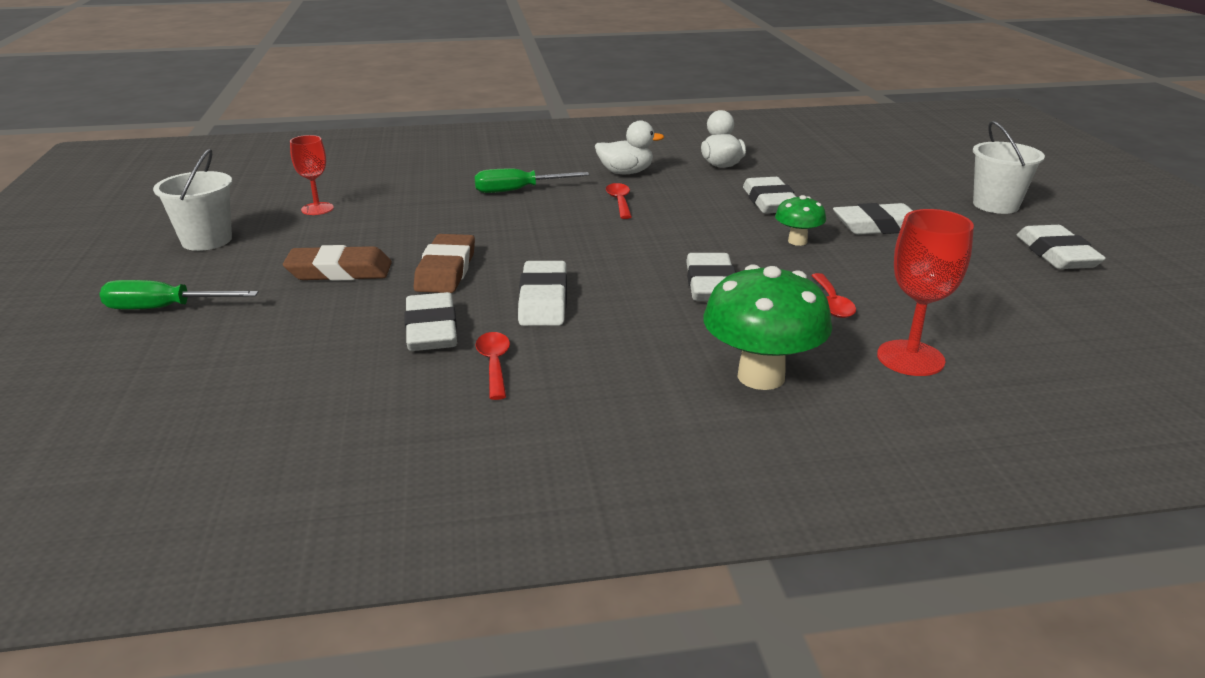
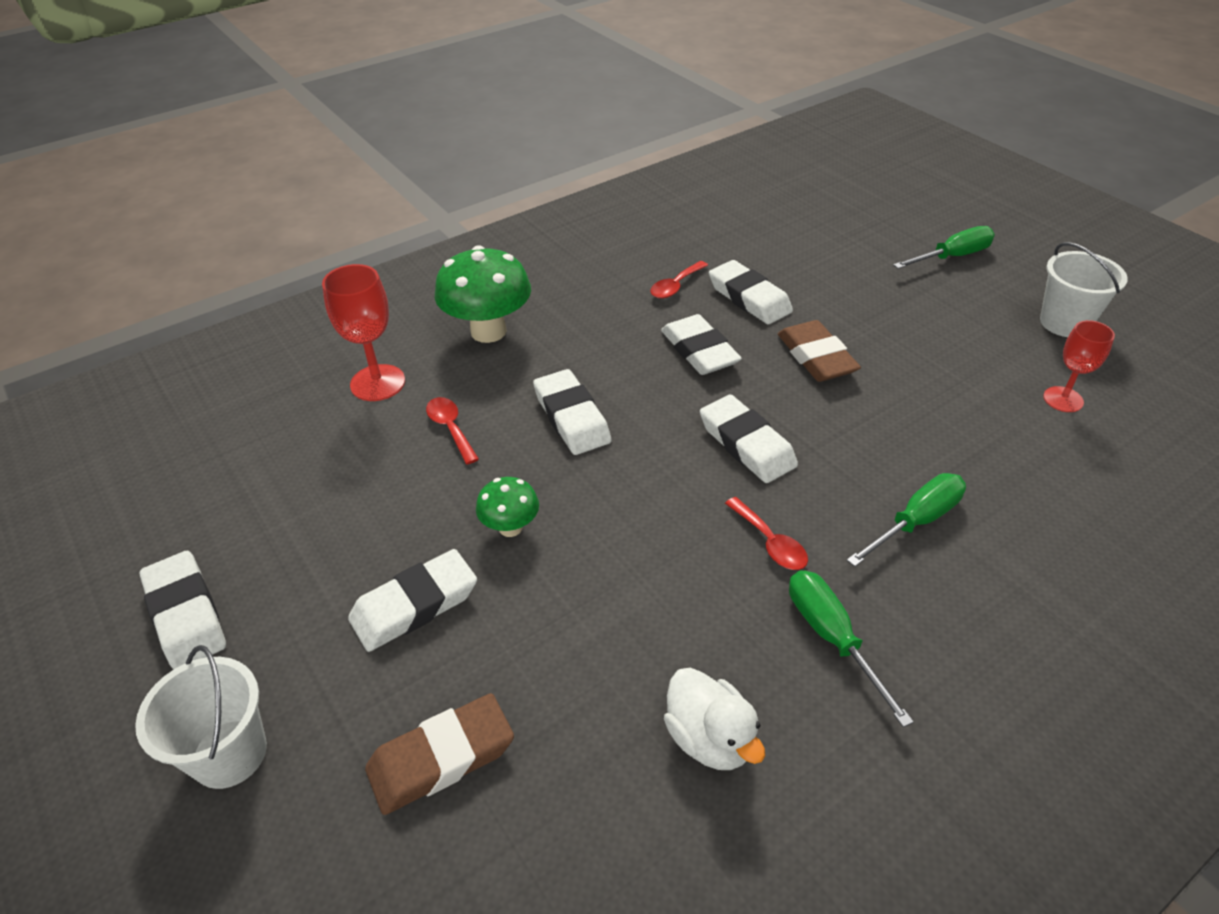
camera: 155 degrees right, 15 degrees up
brown eraser [283,245,392,281] -> brown eraser moved to [365,693,514,815]
red spoon [475,332,510,400] -> red spoon turned 75 degrees clockwise [650,261,708,299]
white duck [595,120,664,174] -> green screwdriver [789,570,914,727]
white eraser [743,177,796,214] -> white eraser moved to [700,395,798,483]

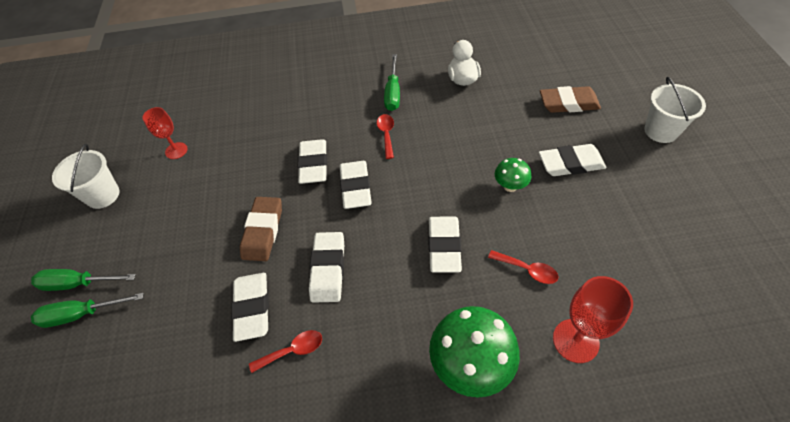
camera: 150 degrees left, 10 degrees up
white eraser [140,551,226,670] -> white eraser moved to [298,139,327,184]
red spoon [426,397,479,464] -> red spoon turned 60 degrees counterclockwise [488,250,558,284]
green screwdriver [847,473,966,567] -> green screwdriver moved to [31,293,144,328]

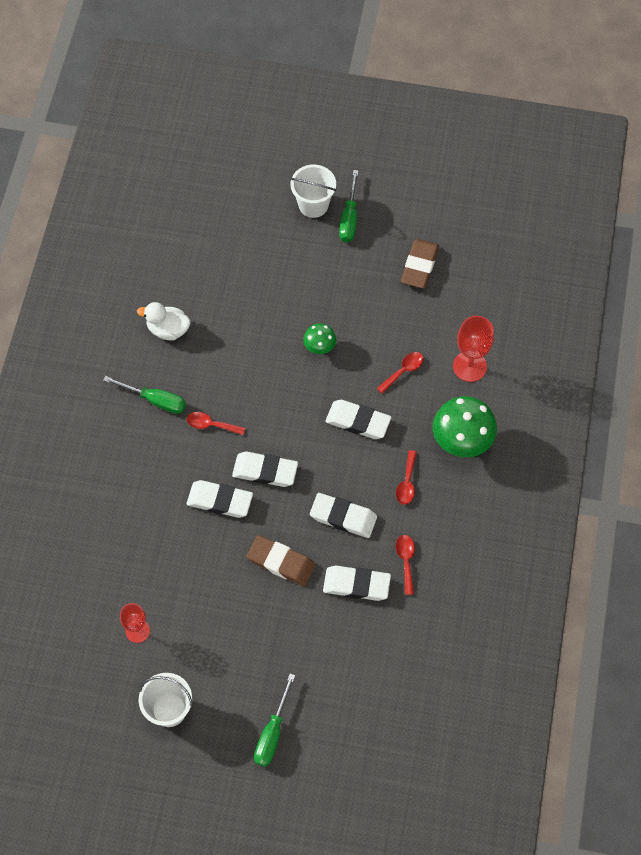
camera: 75 degrees left, 10 degrees up
green screwdriver [31,293,144,328] -> green screwdriver moved to [339,170,358,242]
white eraser [539,144,606,176] -> none
brown eraser [540,86,601,113] -> brown eraser moved to [401,239,439,288]
none -> red spoon [396,450,417,505]

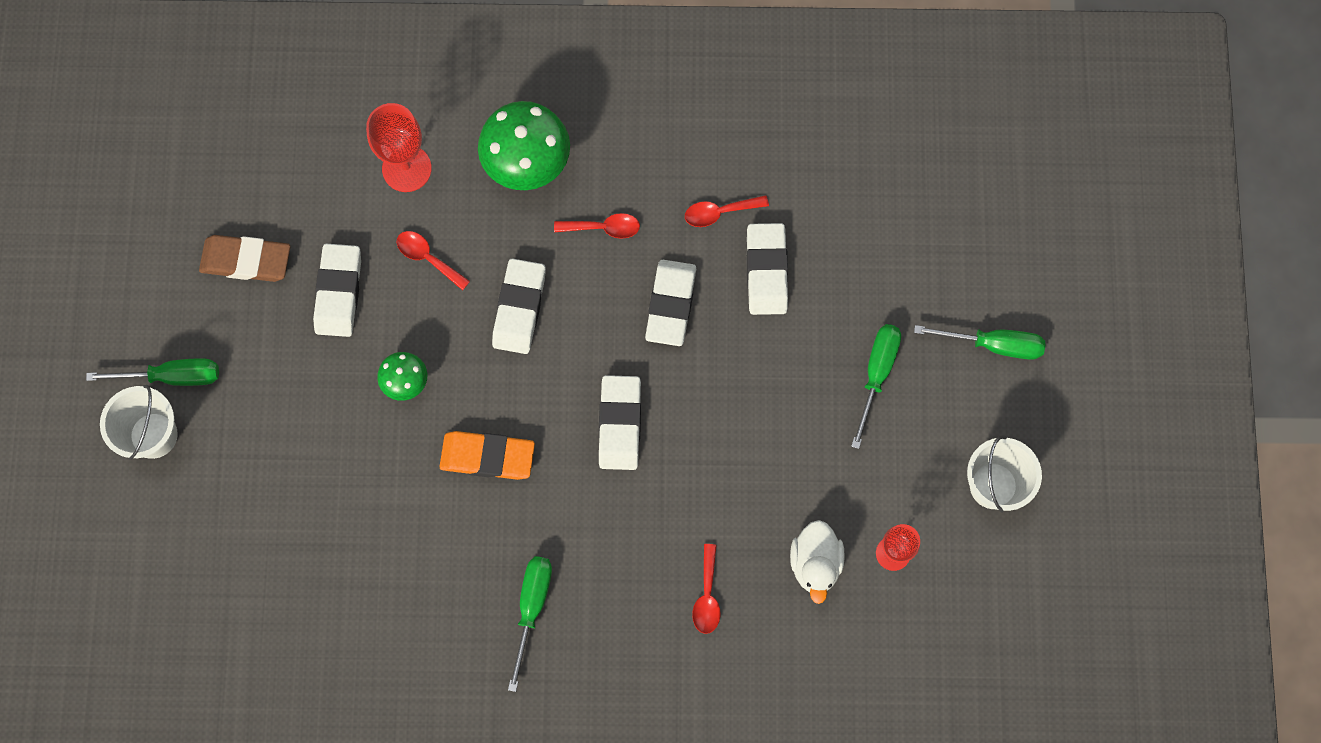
camera: 100 degrees left, 10 degrees up
white duck [137,302,190,340] -> white duck moved to [790,520,845,604]
red spoon [187,412,245,435] -> red spoon moved to [692,544,721,634]
white eraser [187,480,253,518] -> white eraser moved to [313,244,361,337]
brown eraser [247,535,315,586] -> none
none -> orange eraser [439,431,535,480]
none -> green screwdriver [851,324,901,449]

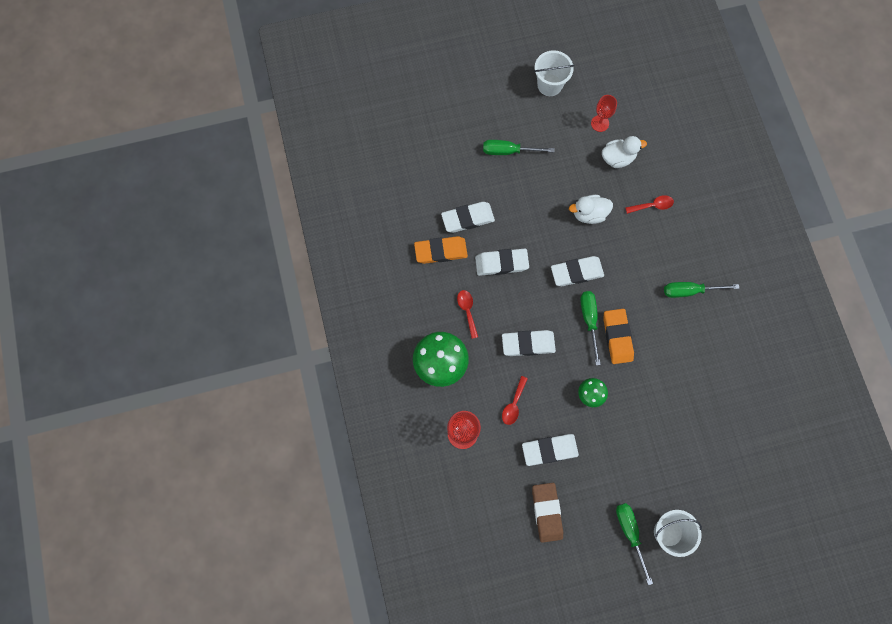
camera: 105 degrees left, 0 degrees up
red spoon [685,195,769,227] -> orange eraser [414,236,468,264]
green screwdriver [914,325,1045,360] -> green screwdriver moved to [580,291,601,365]
none -> white duck [569,195,613,224]

